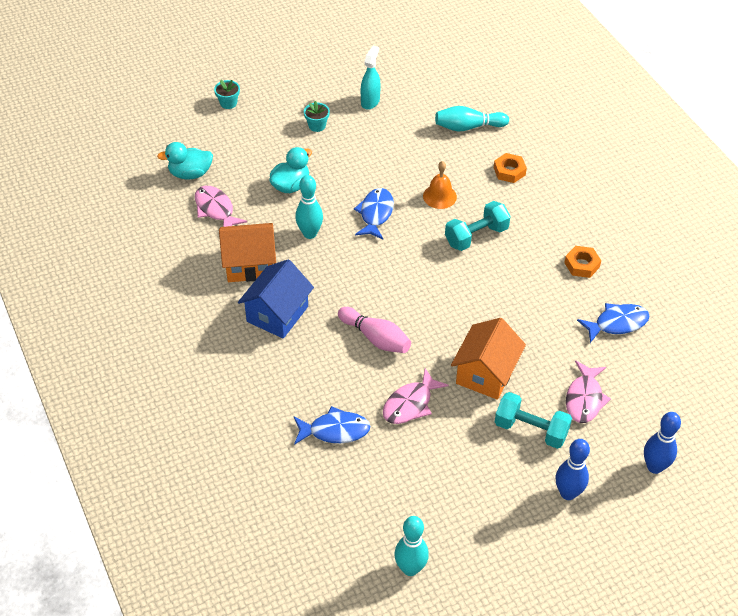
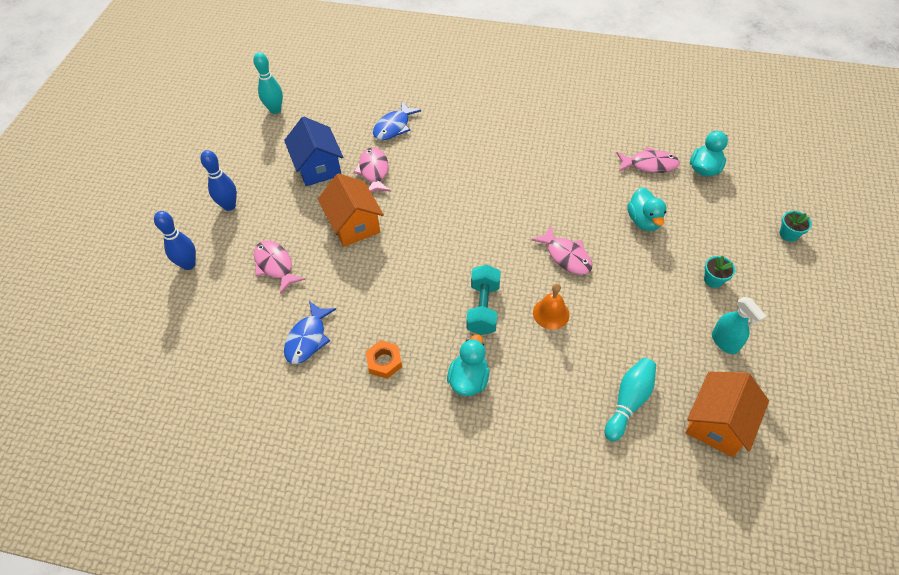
camera: 130 degrees right, 5 degrees up
orange house [219,223,276,282] -> orange house moved to [686,372,769,457]
blue house [238,259,314,339] -> blue house moved to [284,117,343,186]
turquoise bowling pin [295,175,323,239] -> none
pink bowling pin [338,307,411,353] -> none
blue fish [354,188,394,240] -> pink fish [531,226,592,275]
orange nut [494,153,527,183] -> none
turquoise dumbbell [495,392,572,449] -> none
none -> turquoise duck [447,334,489,396]

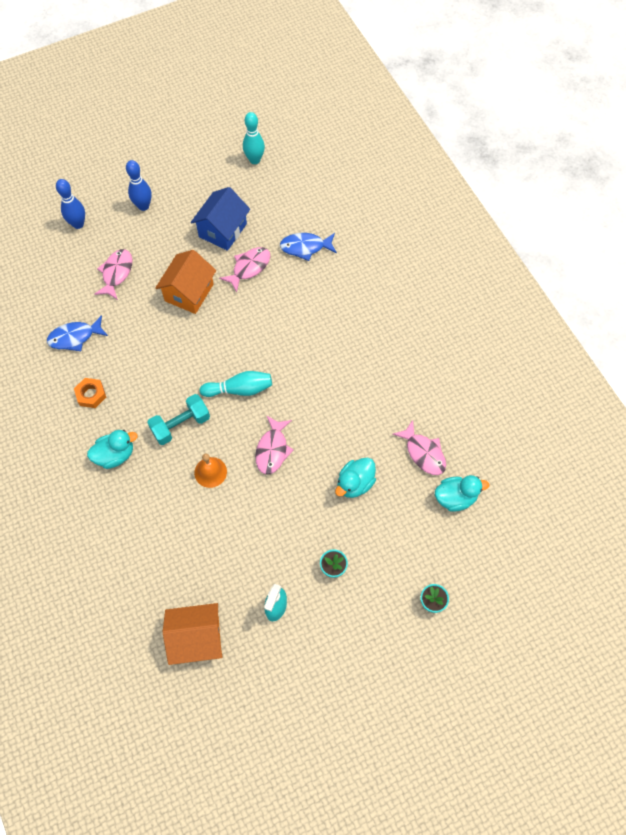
camera: 50 degrees right, 10 degrees up
turquoise bowling pin [605,358,656,441] -> turquoise bowling pin moved to [200,371,272,397]

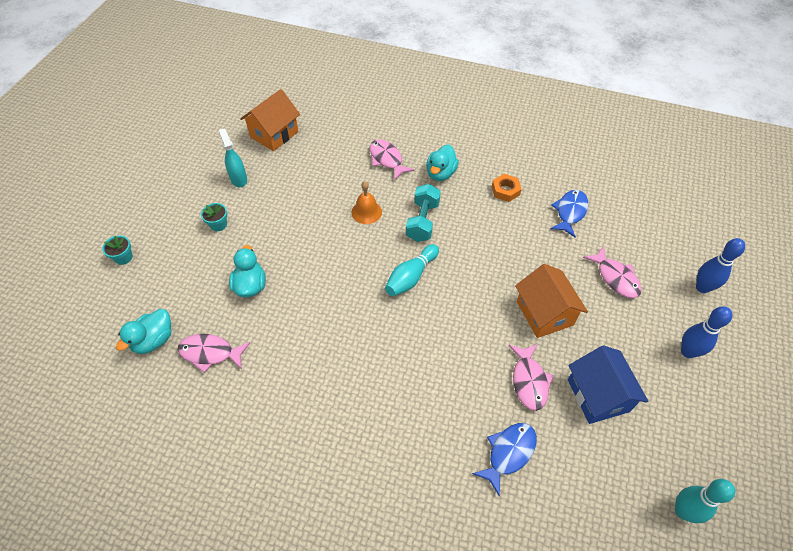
camera: 135 degrees right, 10 degrees down
pink fish [255,415,293,474] -> pink fish moved to [370,139,414,180]

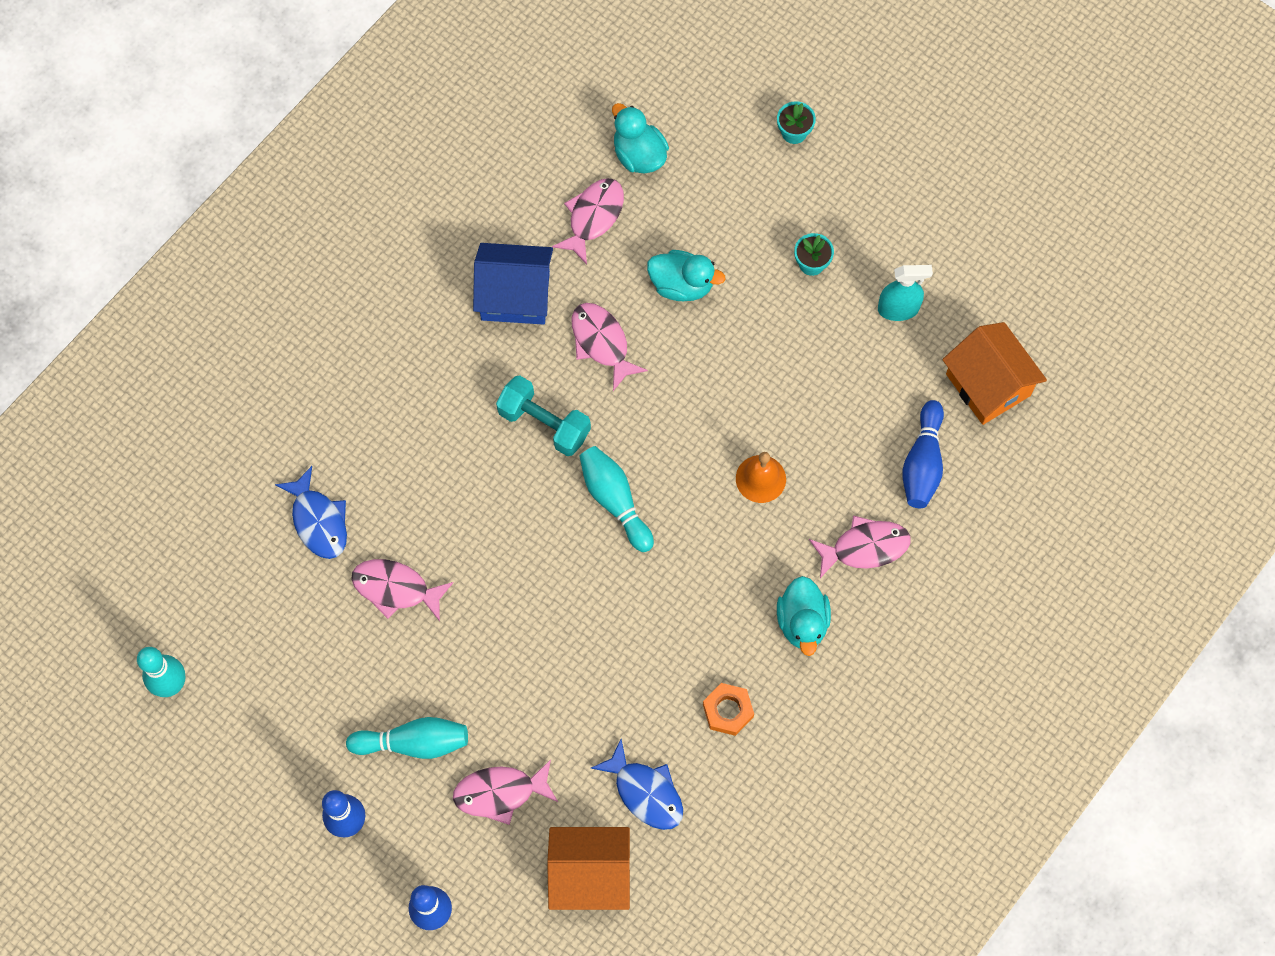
camera: 110 degrees right, 15 degrees up
turquoise dumbbell [406,184,441,242] -> turquoise dumbbell moved to [496,375,591,456]
turquoise duck [426,144,459,181] -> turquoise duck turned 135 degrees counterclockwise [777,576,831,656]
orange house [515,264,588,338] -> orange house moved to [547,827,630,910]
blue house [568,345,648,424] -> blue house moved to [473,243,553,325]
none -> turquoise bowling pin [346,717,468,759]
none -> pink fish [572,303,648,391]
none -> blue bowling pin [902,400,944,508]

